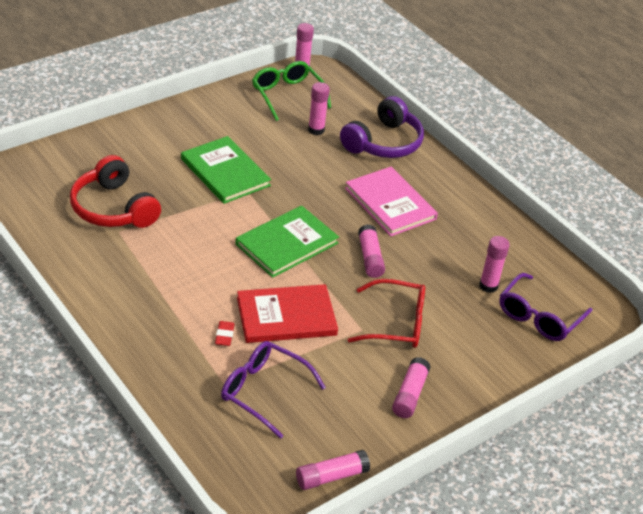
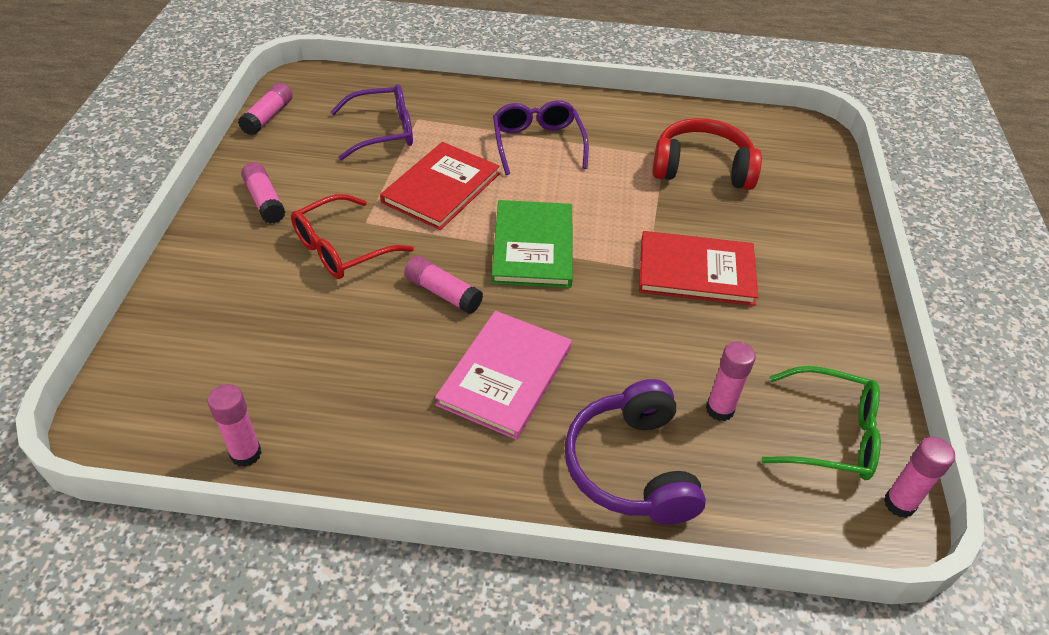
camera: 135 degrees right, 5 degrees up
green book [181,136,271,204] -> red book [639,231,758,306]
red eraser [215,321,235,346] -> none
pink book [345,167,438,236] -> pink book turned 75 degrees counterclockwise [435,311,572,440]
pink glue stick [479,236,510,293] -> pink glue stick moved to [208,384,262,467]
purple glasses [499,273,592,341] -> purple glasses moved to [493,100,589,175]

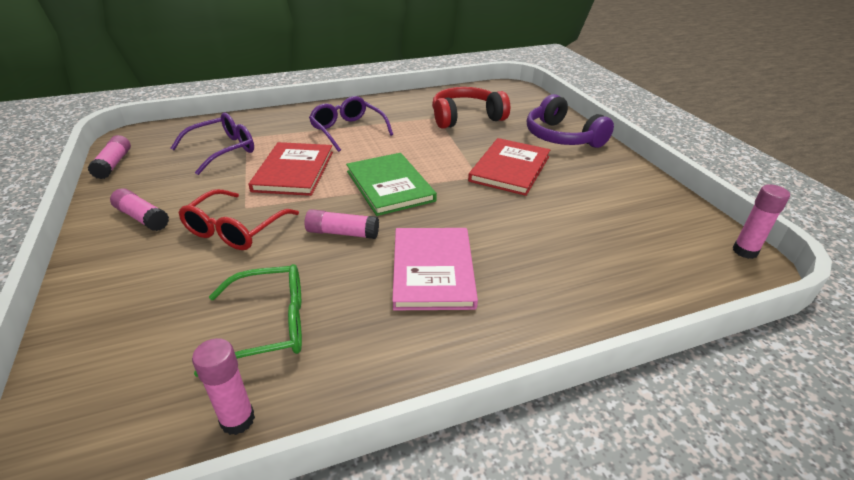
camera: 25 degrees left, 10 degrees down
purple headphones [565,379,706,525] -> purple headphones moved to [527,94,614,148]
red book [639,231,758,306] -> red book turned 45 degrees counterclockwise [468,138,550,196]
pink glue stick [706,341,756,421] -> none
green glasses [761,366,881,480] -> green glasses moved to [194,264,302,377]

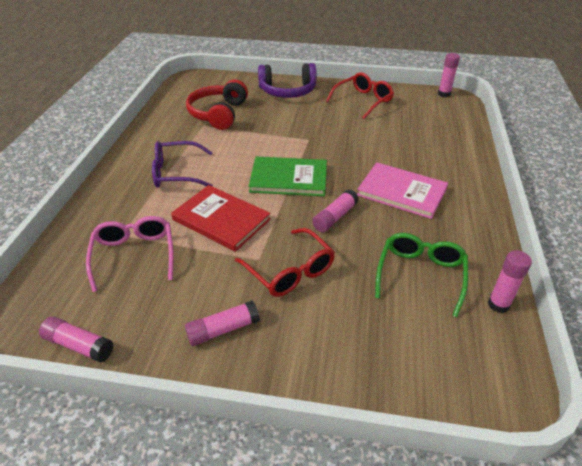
camera: 60 degrees left, 5 degrees up
purple glasses [171,113,254,175] -> pink glasses [86,216,174,292]
red book [468,138,550,196] -> none
none -> red glasses [326,72,394,119]

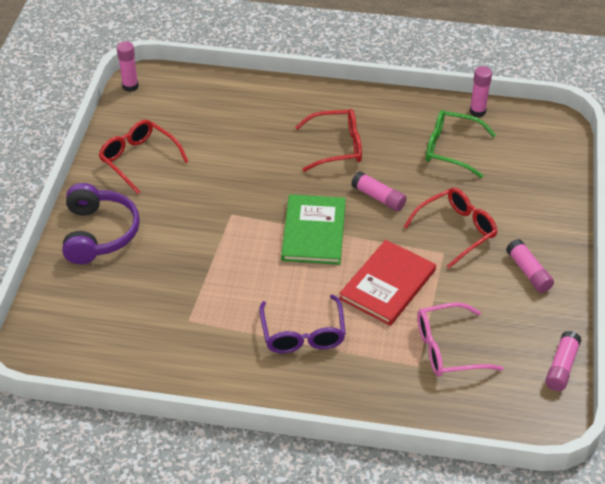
camera: 90 degrees left, 5 degrees up
red headphones [186,79,248,130] -> none
pink book [357,162,448,219] -> red glasses [295,109,362,172]

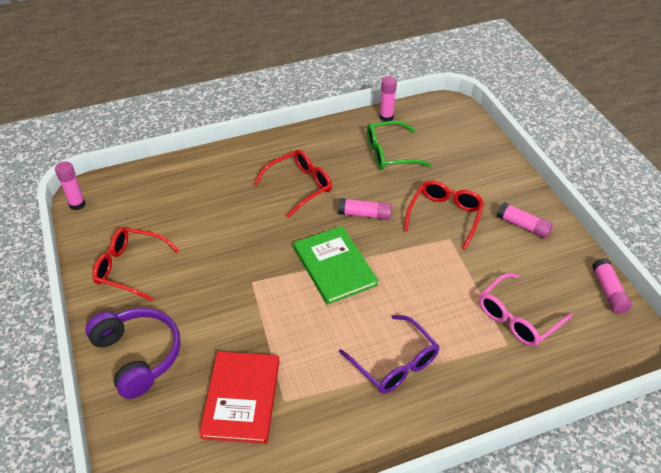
camera: 30 degrees left, 0 degrees up
red book [339,240,436,326] -> red book moved to [199,351,279,444]

